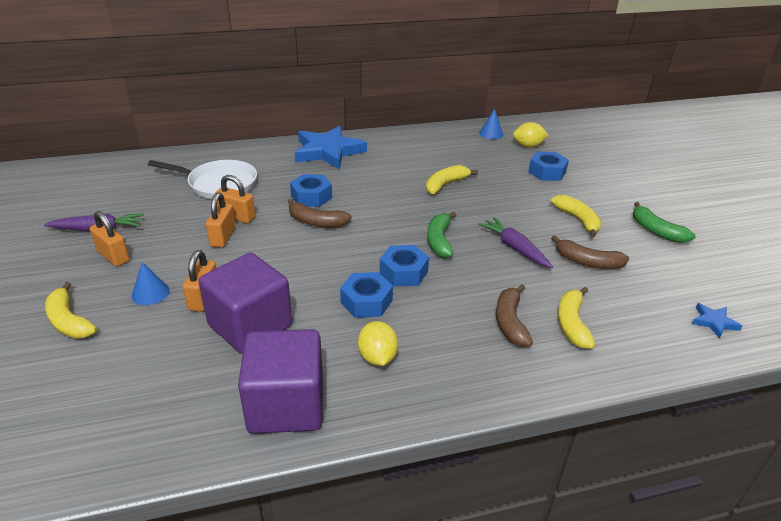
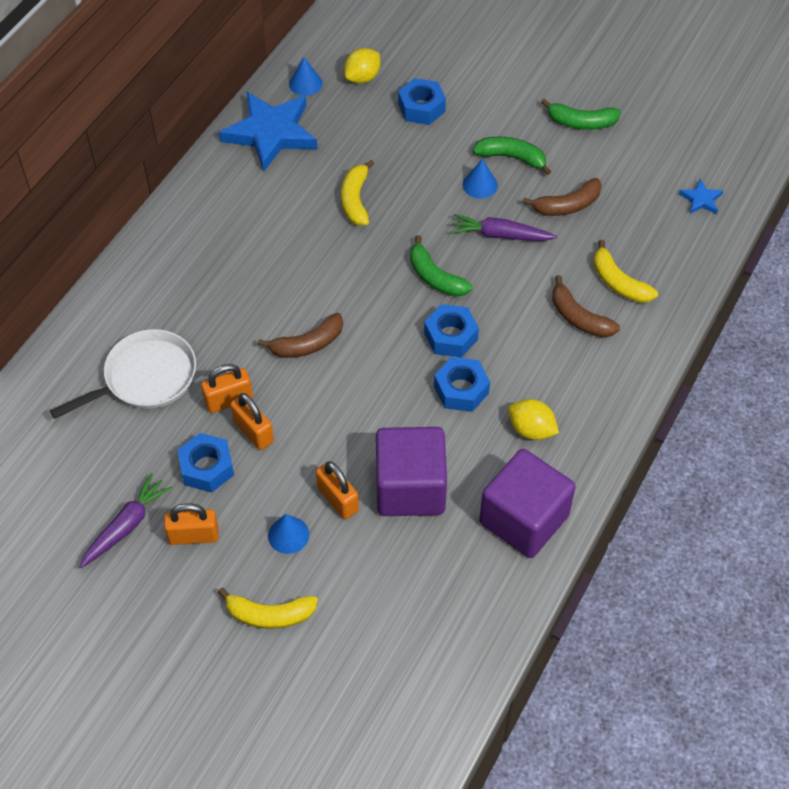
camera: 45 degrees left, 20 degrees up
blue nut [290,174,332,207] -> blue nut moved to [178,433,234,493]
blue star [295,126,367,169] -> blue star moved to [219,92,318,172]
yellow banana [551,195,601,238] -> green banana [473,137,551,175]
none -> blue cone [463,159,498,199]

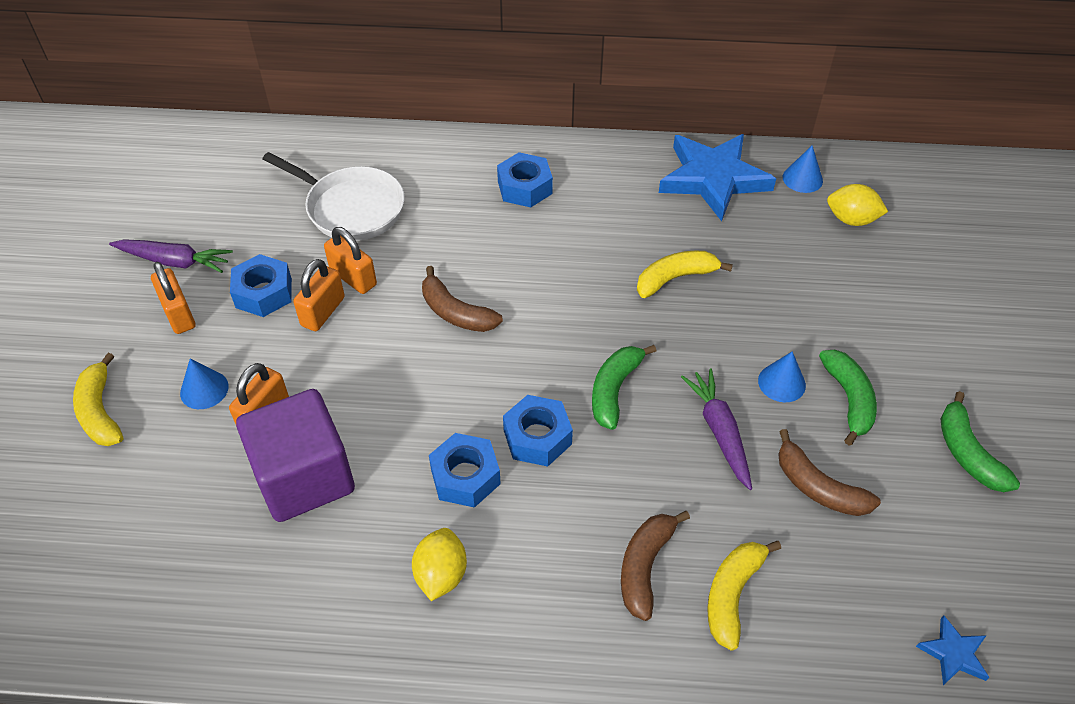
camera: 65 degrees right, 5 degrees down
blue nut [398,78,446,125] -> blue nut moved to [497,152,553,208]
purple cube [479,449,576,558] -> none

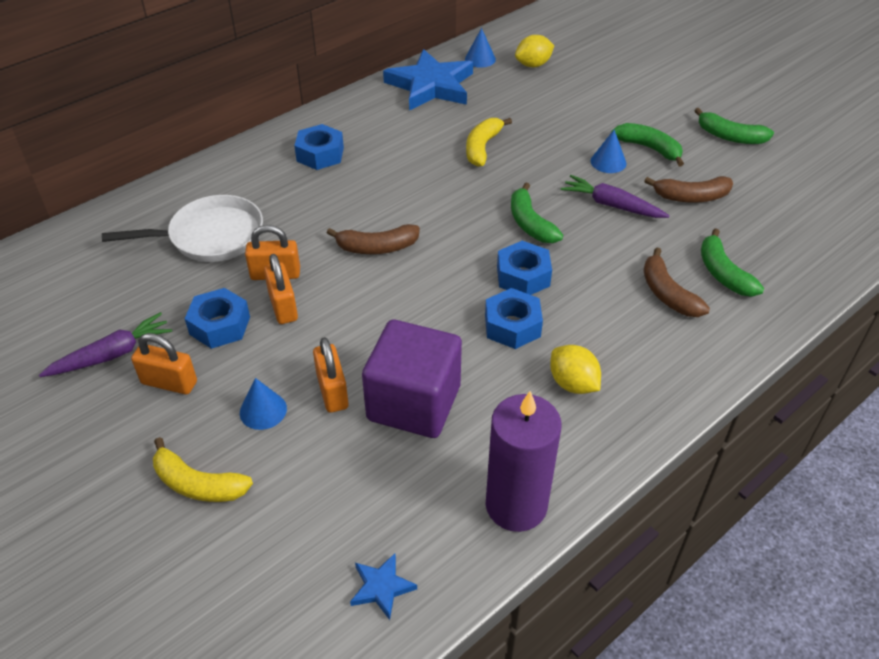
camera: 45 degrees left, 5 degrees down
yellow banana [707,541,781,651] -> green banana [701,228,764,297]
blue star [916,615,989,685] -> blue star moved to [350,553,417,620]
none -> purple candle [486,391,561,532]

